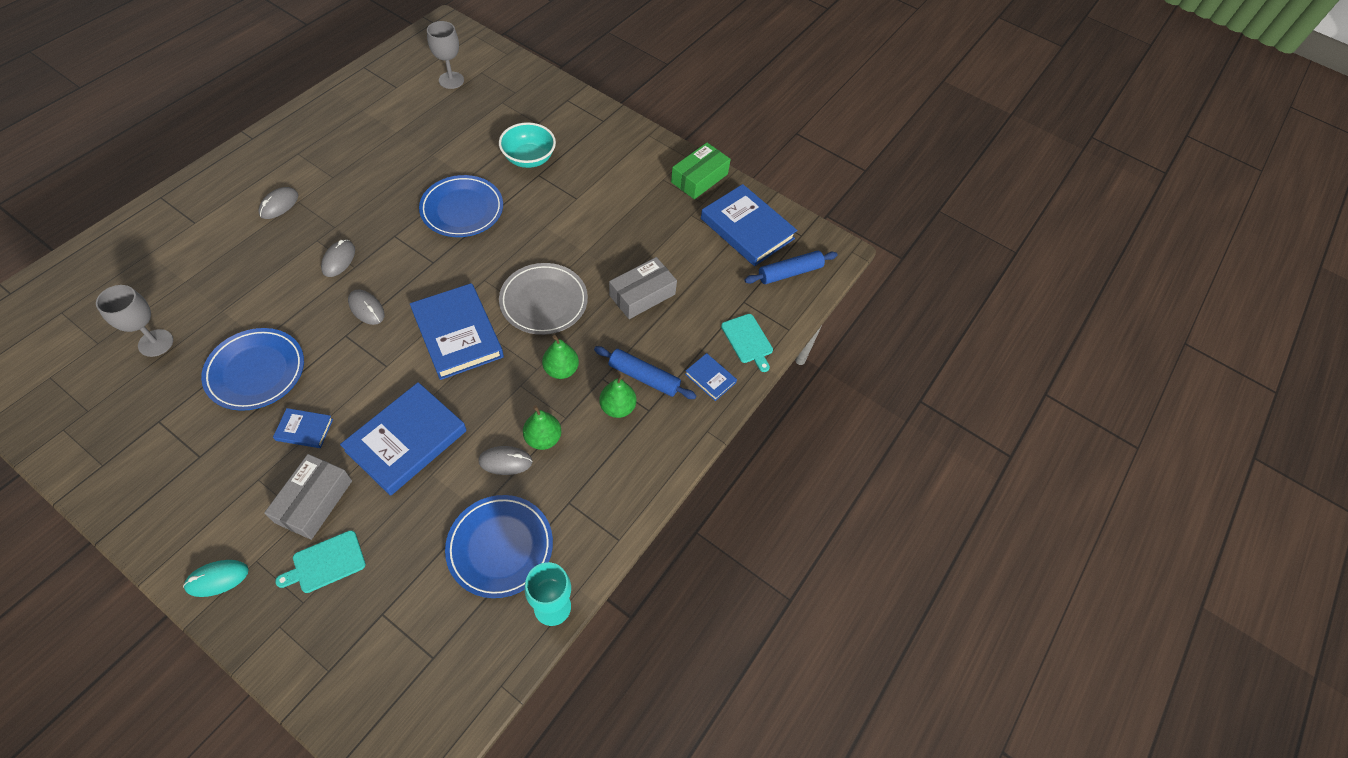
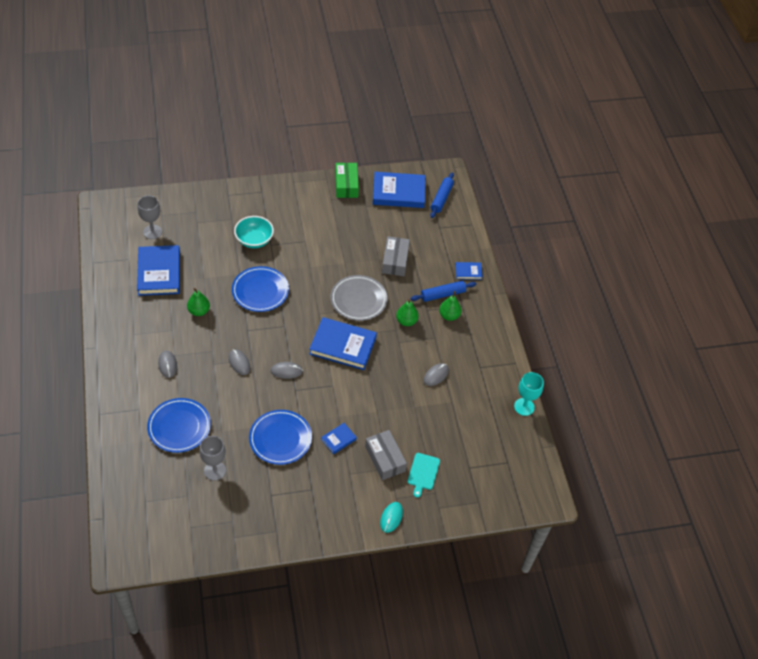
camera: 45 degrees left, 5 degrees down
blue book [340,382,467,496] -> blue book moved to [137,245,180,296]
blue plate [445,495,553,598] -> blue plate moved to [147,398,211,453]
green pear [523,405,562,450] -> green pear moved to [187,288,210,316]
turquoise cutting board [721,314,773,372] -> none

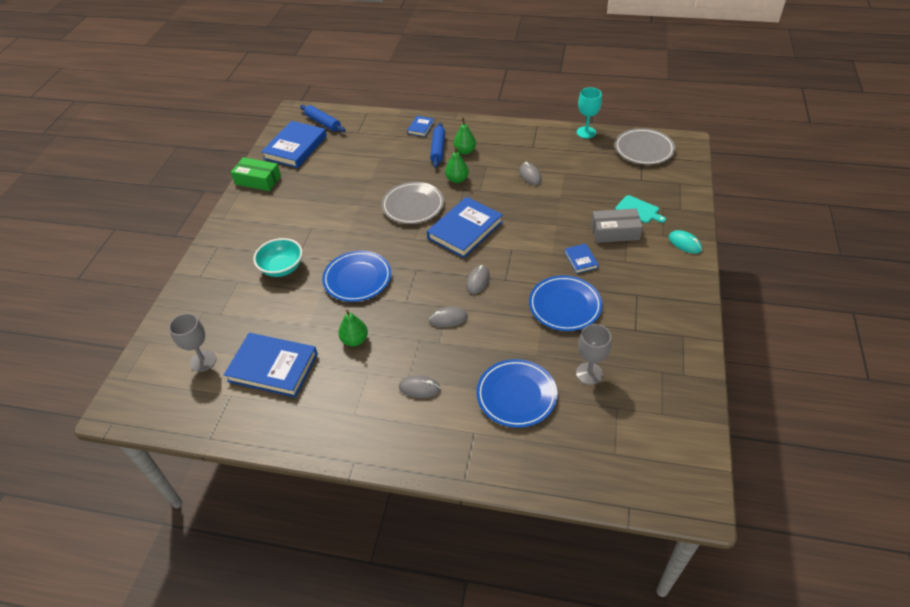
camera: 60 degrees left, 5 degrees down
grey box [382,236,410,276] -> none
none -> grey plate [615,128,675,165]

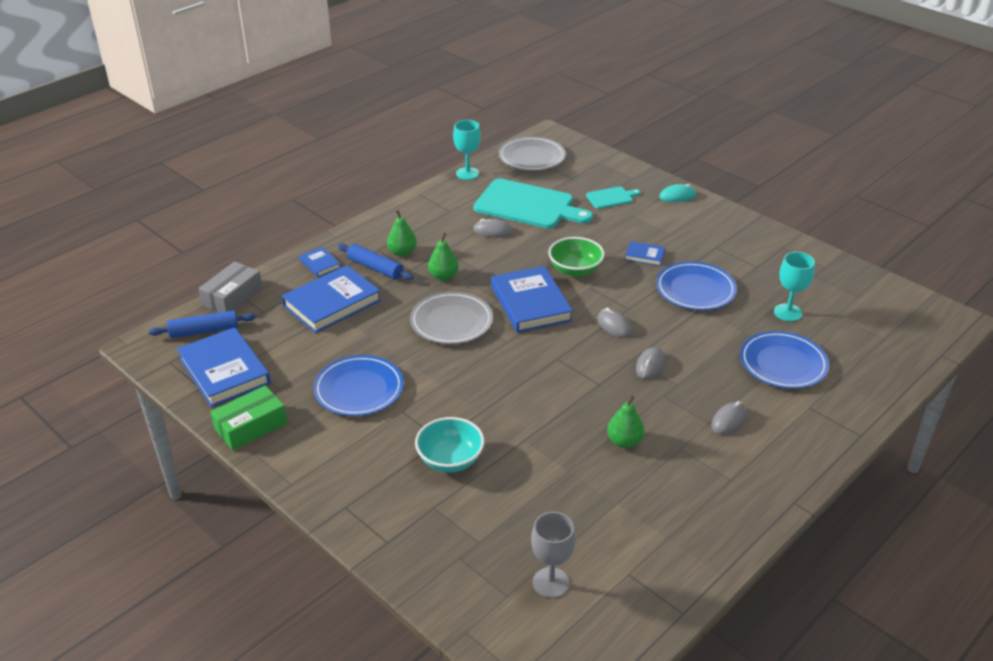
camera: 60 degrees left, 10 degrees down
blue book [224,333,318,398] -> blue book moved to [282,265,381,333]
blue plate [322,251,391,302] -> blue plate moved to [313,355,404,416]
grey goblet [576,324,612,385] -> turquoise goblet [774,252,815,322]
grey box [591,209,643,243] -> grey box moved to [198,261,263,313]
none -> turquoise cutting board [473,178,593,229]
none -> green bowl [548,237,604,277]

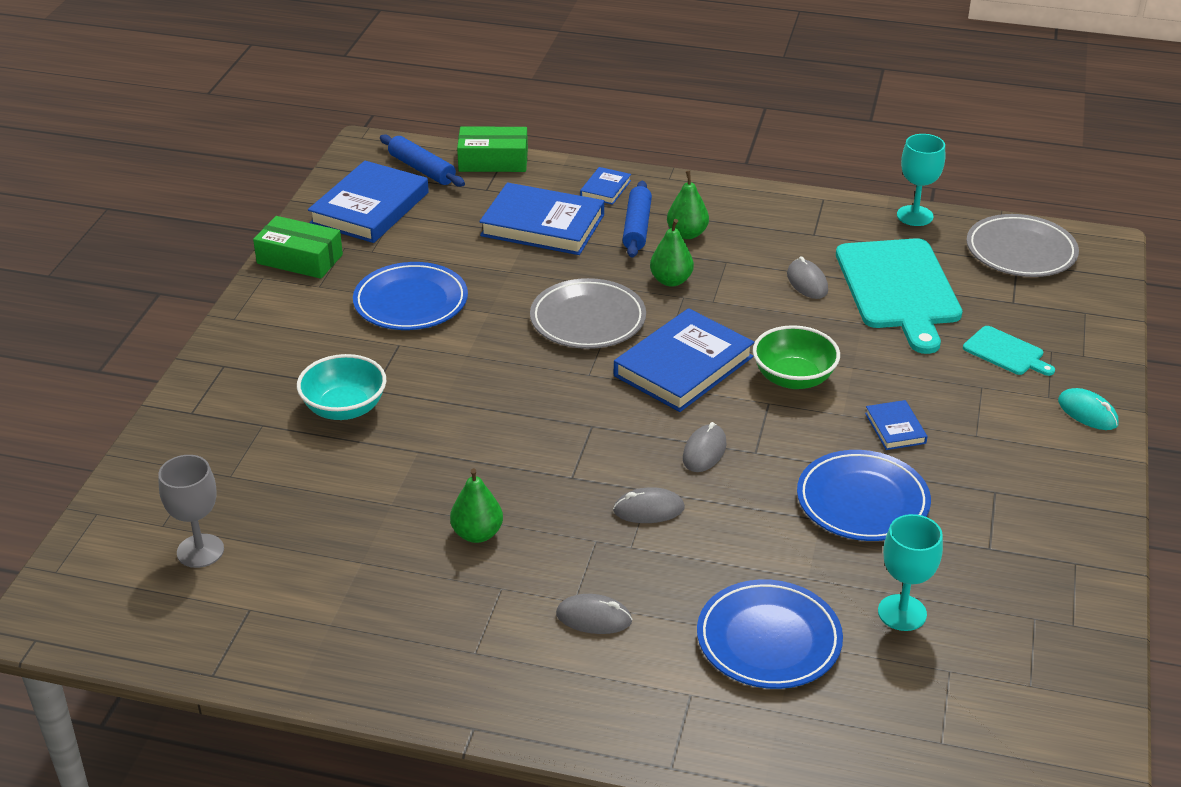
camera: 60 degrees right, 0 degrees up
grey box [198,261,263,313] -> green box [457,127,528,172]

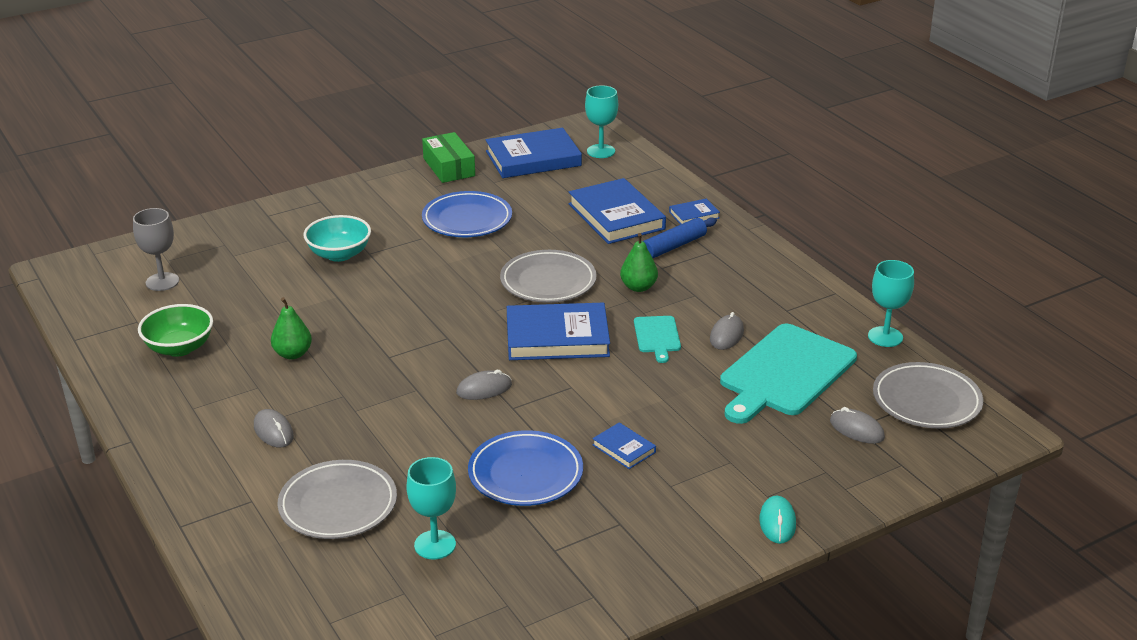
camera: 45 degrees right, 5 degrees down
blue rolling pin [380,134,465,187] -> turquoise goblet [585,85,618,158]
green box [457,127,528,172] -> none
grey mouse [613,487,685,523] -> grey mouse moved to [830,407,885,444]
green pear [667,171,709,239] -> none
blue plate [697,579,843,689] -> grey plate [278,460,397,539]
green bowl [753,325,840,389] -> green bowl moved to [138,304,213,357]
blue book [865,400,927,450] -> blue book turned 75 degrees counterclockwise [592,422,656,469]
turquoise cutting board [963,326,1055,376] -> turquoise cutting board moved to [634,316,681,363]

